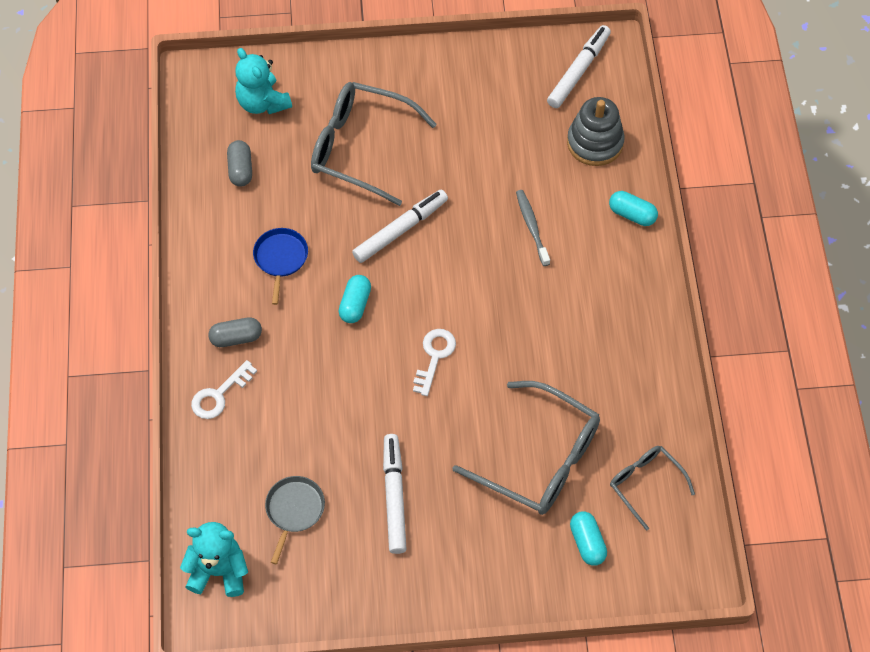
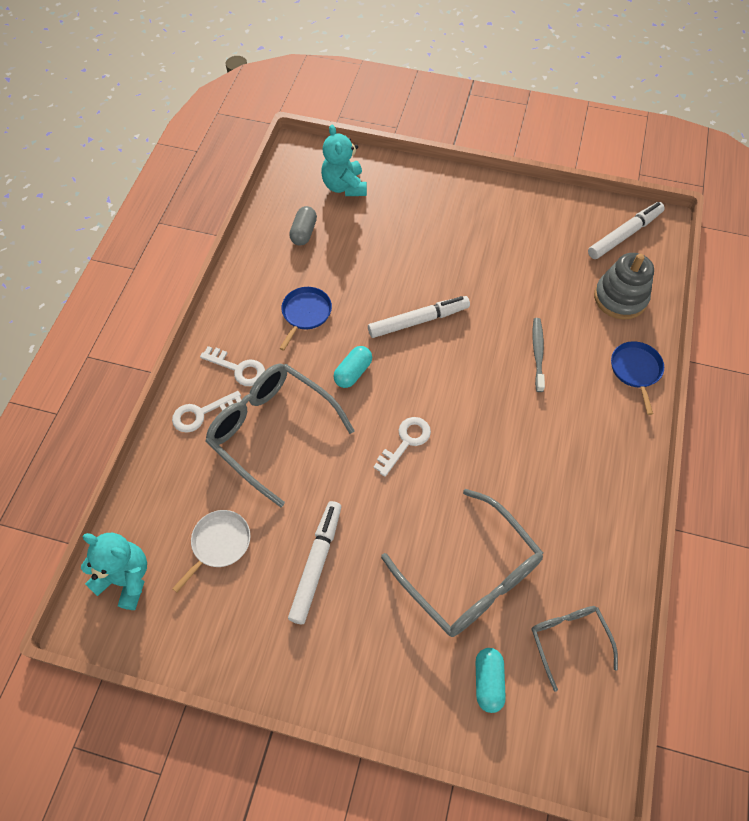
camera: 20 degrees right, 0 degrees up
grey capsule [208,317,262,347] -> white key [200,346,265,386]
grey pan [265,476,325,564] -> white pan [172,510,250,592]
grey glasses [311,82,437,206] -> grey glasses moved to [205,363,355,507]
turquoise capsule [609,191,658,226] -> blue pan [611,341,664,415]

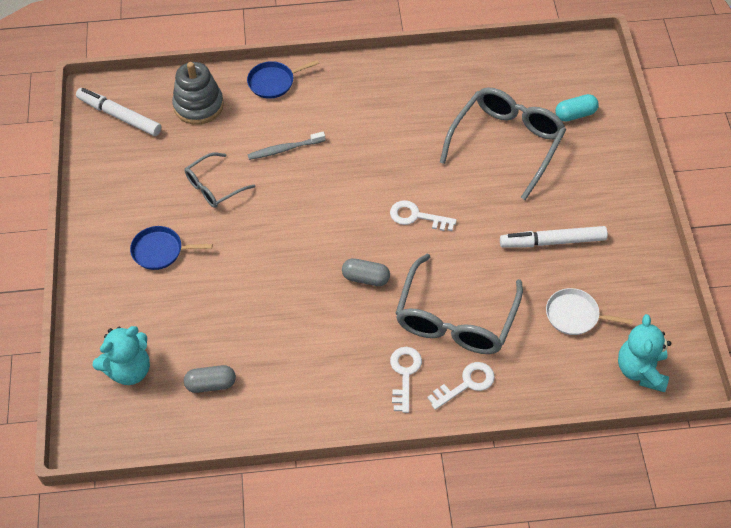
camera: 110 degrees left, 5 degrees down
white key [172,391,241,433] -> white key turned 75 degrees counterclockwise [427,362,495,410]
blue pan [279,287,332,351] -> blue pan moved to [130,226,212,270]
turquoise capsule [333,346,372,388] -> grey capsule [342,258,390,286]
white marker [368,296,470,338] -> none
grey glasses [532,606,618,692] -> grey glasses moved to [185,152,255,208]

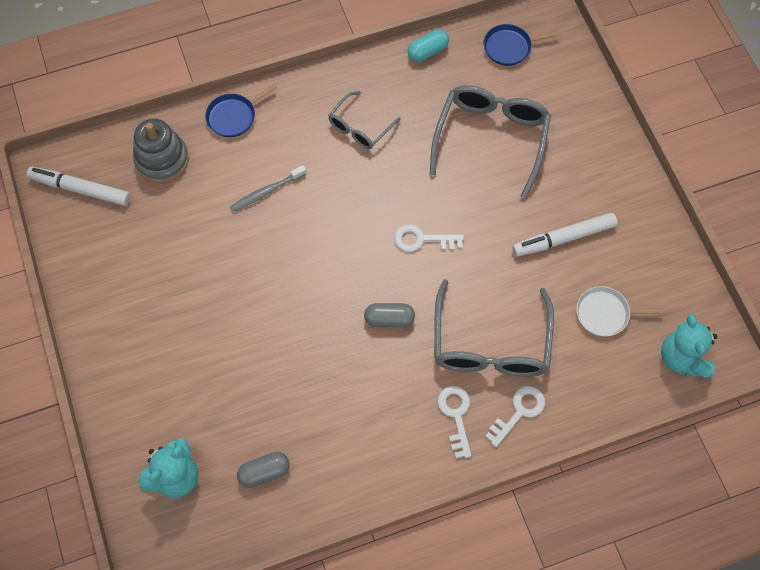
camera: 15 degrees left, 10 degrees up
blue pan [130,226,212,270] -> blue pan moved to [484,24,560,66]
grey glasses [185,152,255,208] -> grey glasses moved to [328,91,401,149]
turquoise capsule [555,94,599,122] -> turquoise capsule moved to [408,29,449,62]

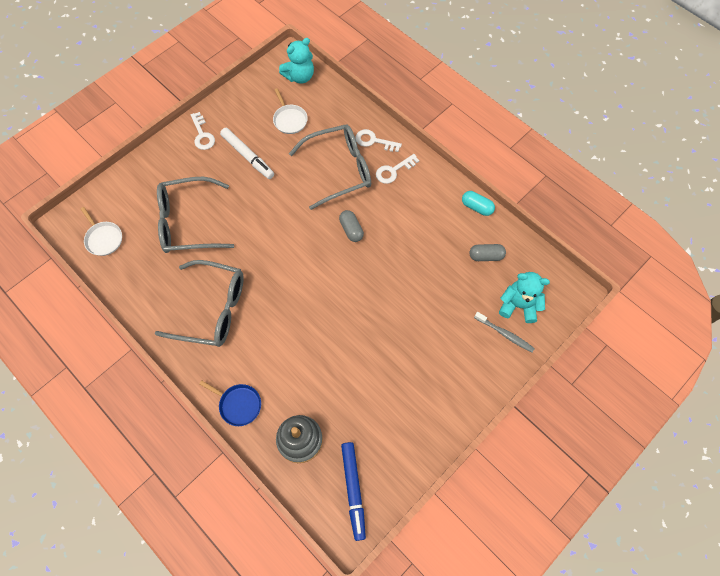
camera: 115 degrees left, 0 degrees up
white marker [27,167,130,206] -> blue marker [341,442,366,541]
grey toothbrush [230,165,306,212] -> grey toothbrush moved to [474,312,535,352]
grey capsule [237,452,290,488] -> grey capsule turned 45 degrees counterclockwise [469,244,506,261]
grey glasses [328,91,401,149] -> grey glasses [154,260,244,347], size x1.80
white key [394,224,464,252] -> white key moved to [191,112,215,150]
turquoise capsule [408,29,449,62] -> turquoise capsule moved to [462,191,495,216]
blue pan [484,24,560,66] -> white pan [81,207,122,256]

